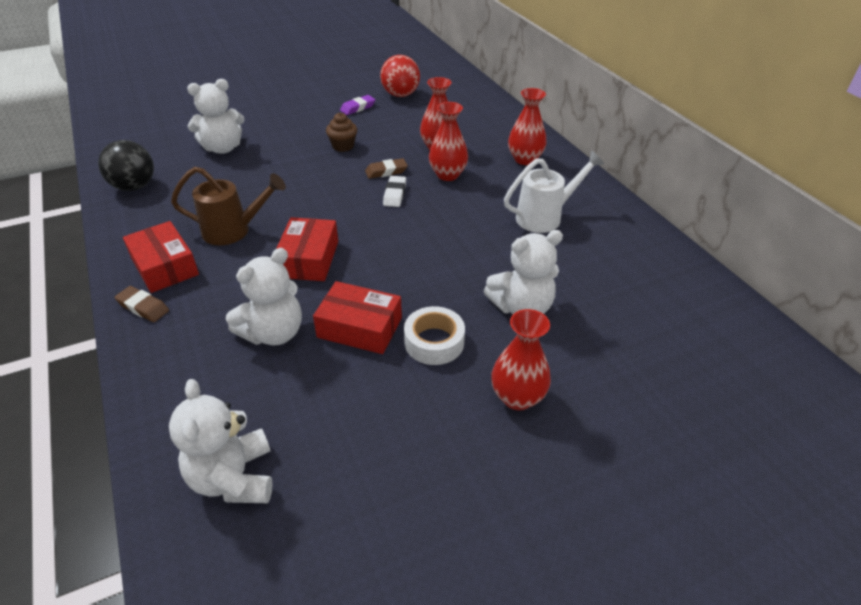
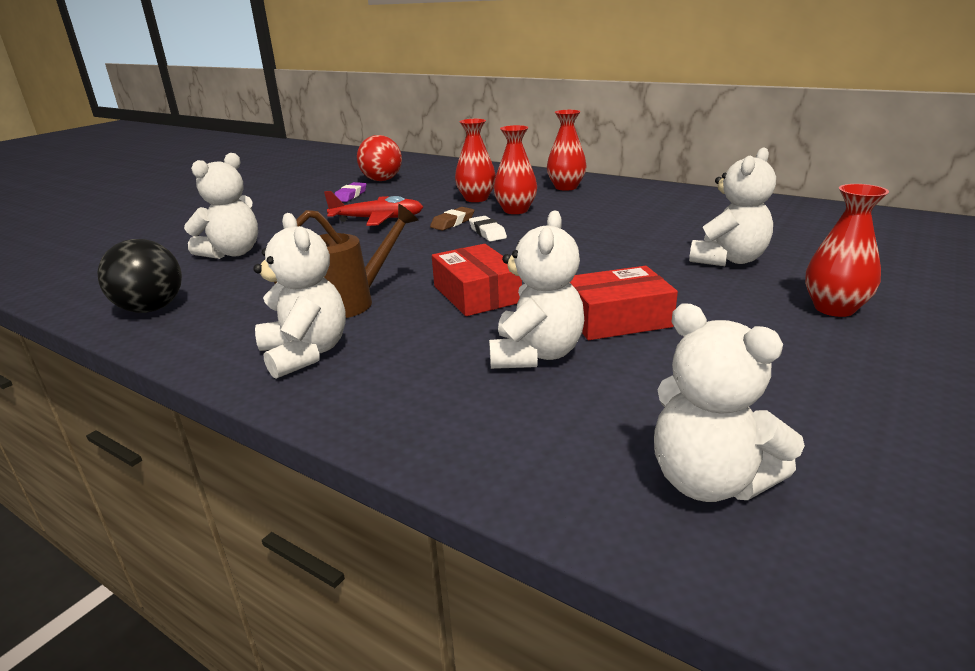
camera: 30 degrees left, 15 degrees down
brown eraser [115,286,169,322] -> none
red box [123,221,199,293] -> white teddy bear [253,213,346,379]
brown cupcake [326,113,357,152] -> red plane [324,191,423,226]
white tape [404,306,465,365] -> none
white watering can [504,151,604,233] -> none

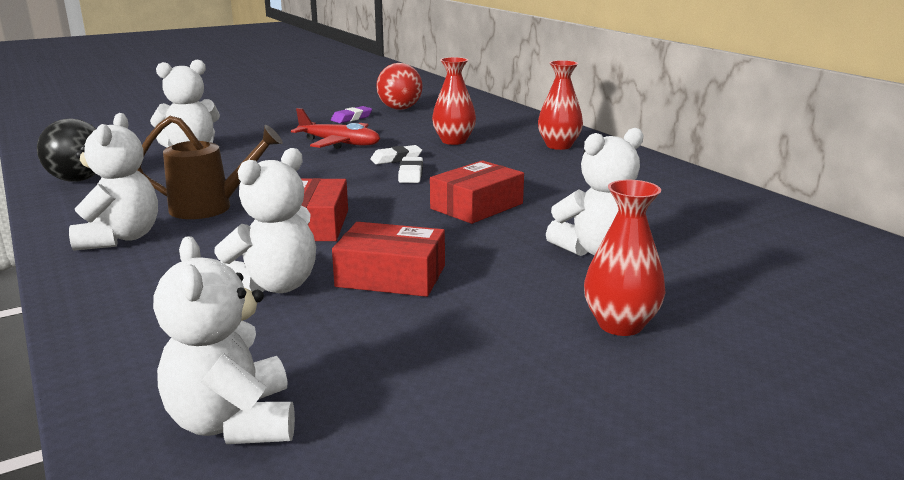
camera: 25 degrees right, 5 degrees down
brown eraser [430,207,474,231] -> white eraser [370,145,422,164]
red vase [494,125,537,214] -> none
none -> red box [430,160,524,224]

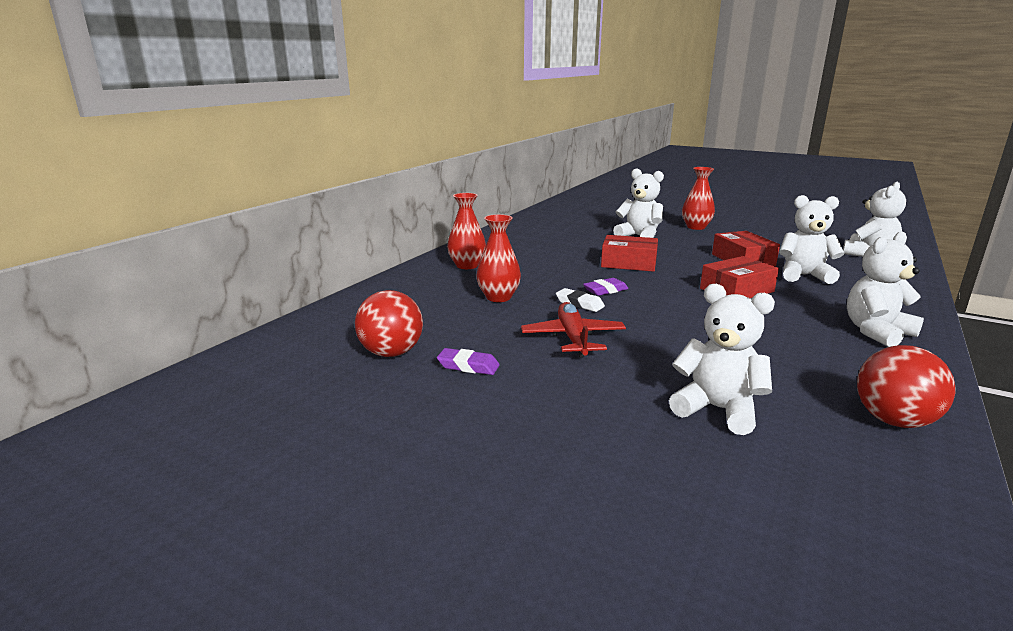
camera: 120 degrees left, 0 degrees up
black ball [37,118,96,182] -> red ball [857,345,956,428]
brown watering can [138,116,283,219] -> none
white eraser [398,157,423,183] -> purple eraser [583,278,629,296]

